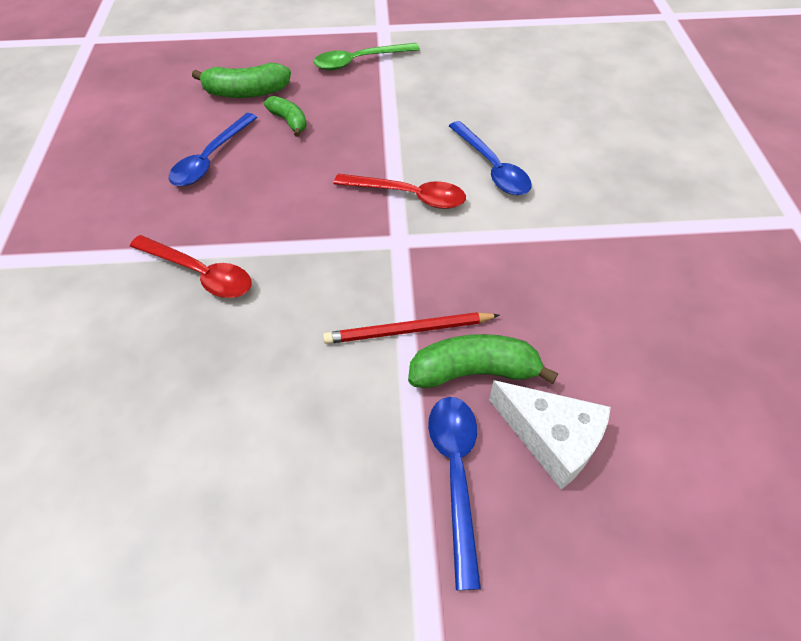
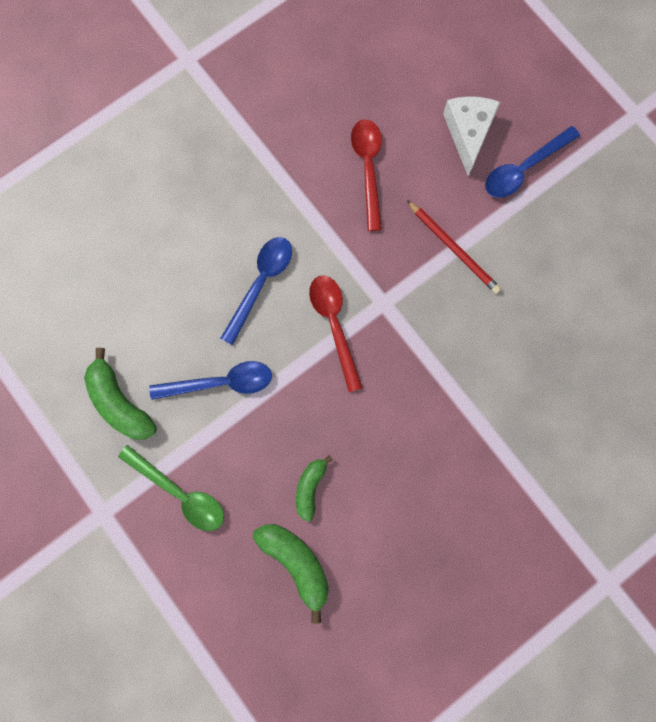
camera: 125 degrees left, 25 degrees up
red spoon [130,235,252,298] -> red spoon moved to [351,119,382,231]
blue spoon [169,113,258,186] -> blue spoon moved to [149,361,272,400]
green banana [408,334,558,388] -> green banana moved to [84,348,157,439]

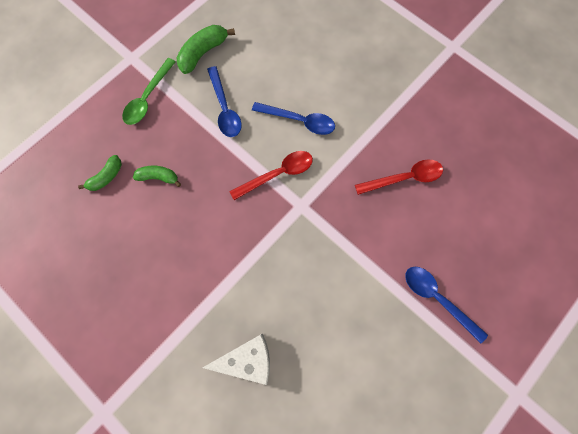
camera: 80 degrees right, 5 degrees down
green banana [253,524,329,624] -> green banana [78,155,122,191], size x0.64
red pencil [407,200,501,294] -> none
white cheese [443,96,500,176] -> white cheese moved to [203,334,270,385]

